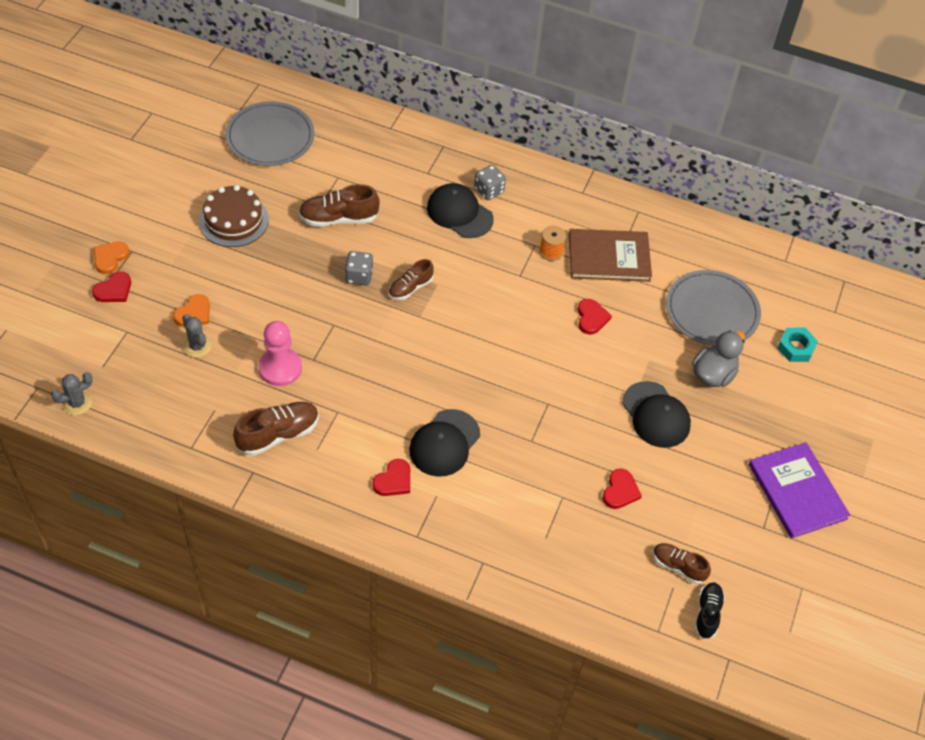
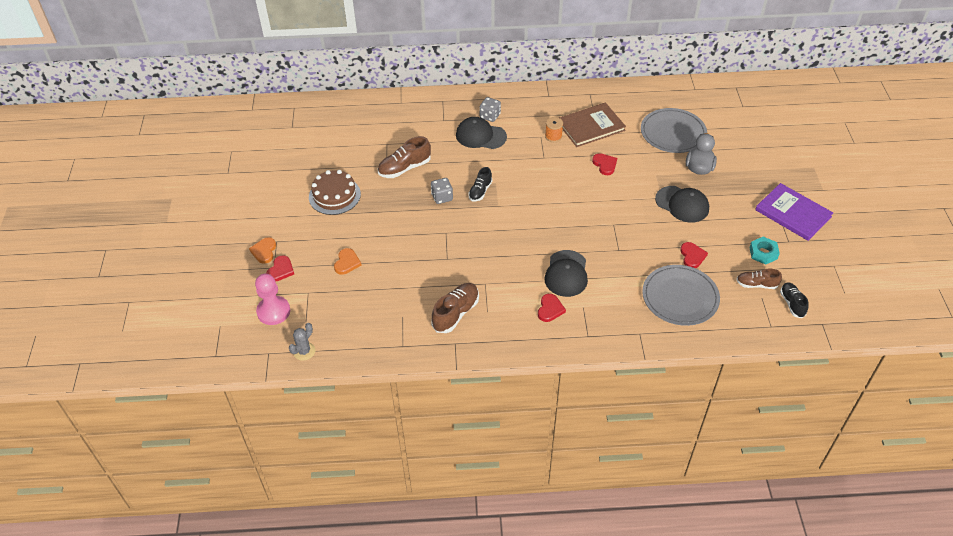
camera: 20 degrees left, 5 degrees down
grey cactus [182,314,212,358] -> none
grey plate [225,101,314,166] -> grey plate moved to [642,265,720,326]
pink pawn [258,321,302,386] -> pink pawn moved to [255,274,290,325]
brown shoe [389,259,434,300] -> black shoe [468,167,492,202]
turquoise nut [777,328,818,362] -> turquoise nut moved to [749,237,780,265]

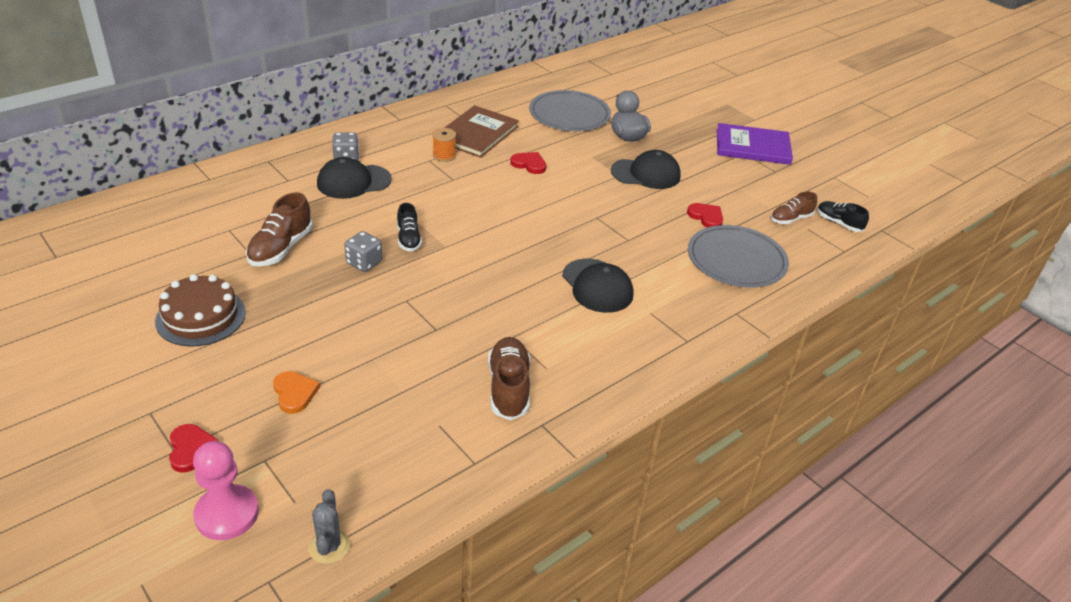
camera: 40 degrees left, 10 degrees down
orange heart [249,237,276,264] -> none
red heart [538,294,566,322] -> none
turquoise nut [749,237,780,265] -> none

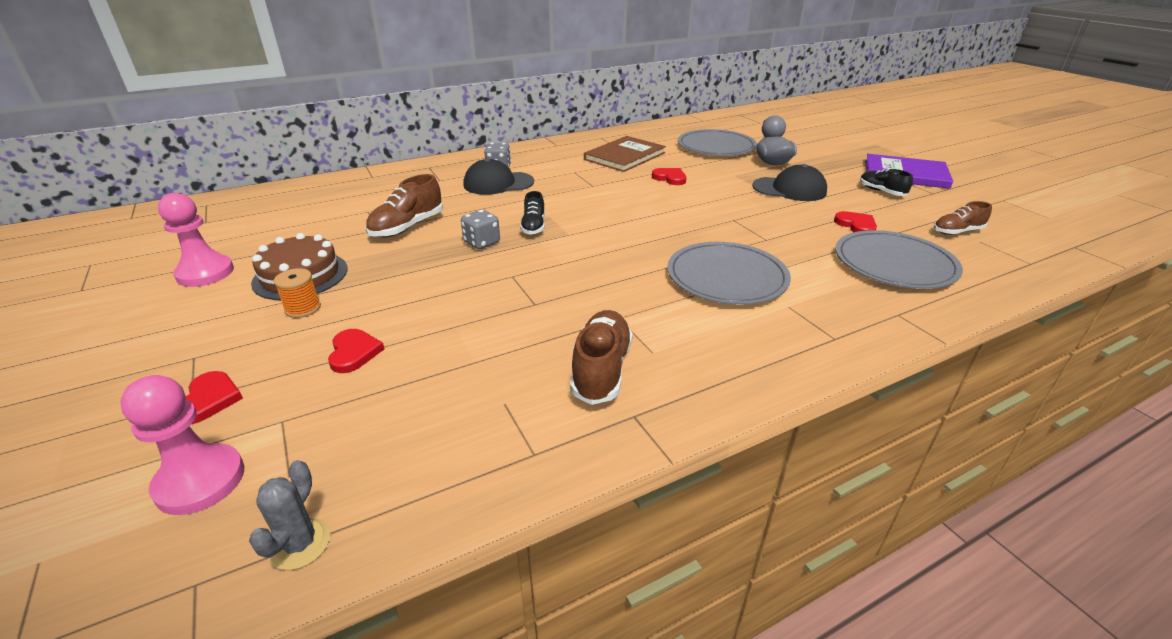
camera: 15 degrees right, 5 degrees down
orange heart [273,371,320,414] -> red heart [328,329,384,373]
orange spool [433,128,456,162] -> orange spool moved to [274,268,321,318]
black cap [562,259,633,313] -> grey plate [667,242,791,305]
black shoe [817,201,869,232] -> black shoe moved to [860,169,913,196]
none -> pink pawn [158,193,234,287]

